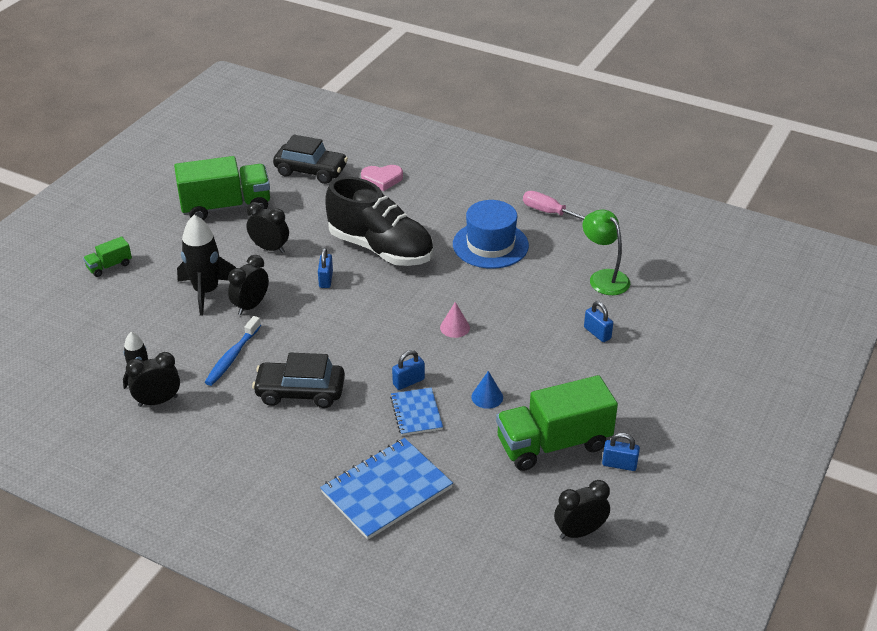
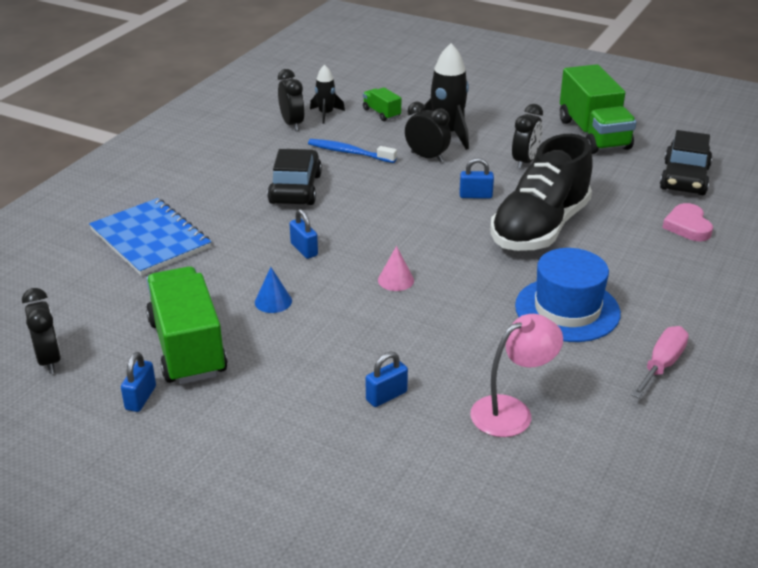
camera: 90 degrees right, 5 degrees down
green truck [83,236,132,277] -> green truck moved to [363,87,401,121]
blue notebook [390,388,443,436] -> none
green lamp [583,210,630,295] -> pink lamp [471,314,563,437]

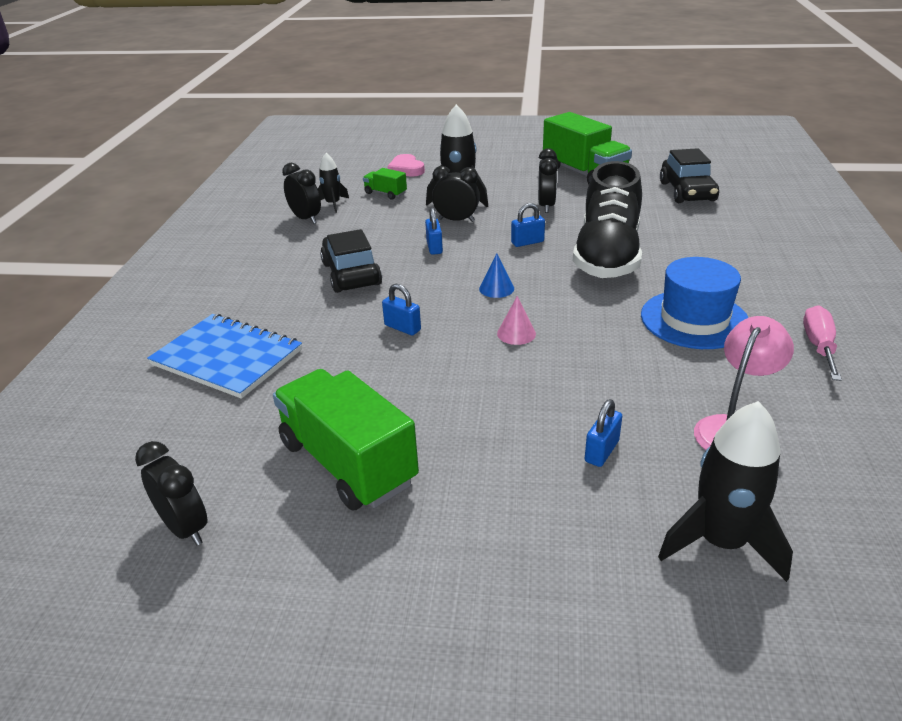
camera: 20 degrees left, 0 degrees up
blue padlock [121,352,156,412] -> blue padlock moved to [425,207,443,255]
blue cone [255,267,292,313] -> blue cone moved to [479,253,514,298]
blue toothbrush [308,139,397,163] -> none
pink heart [662,203,713,241] -> pink heart moved to [387,154,425,176]
none -> black rocket [658,401,793,582]

